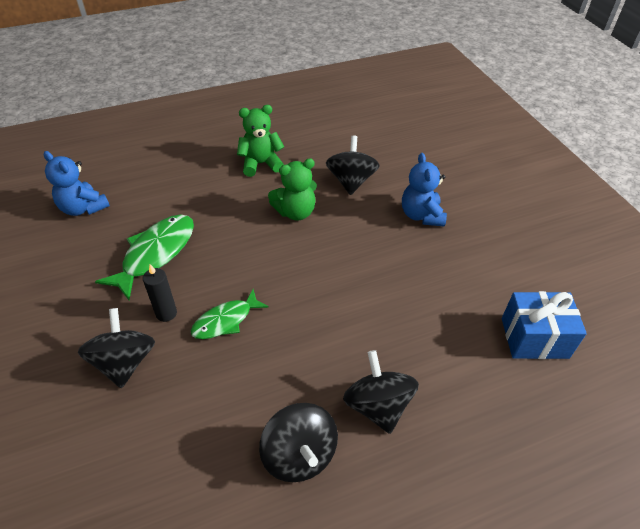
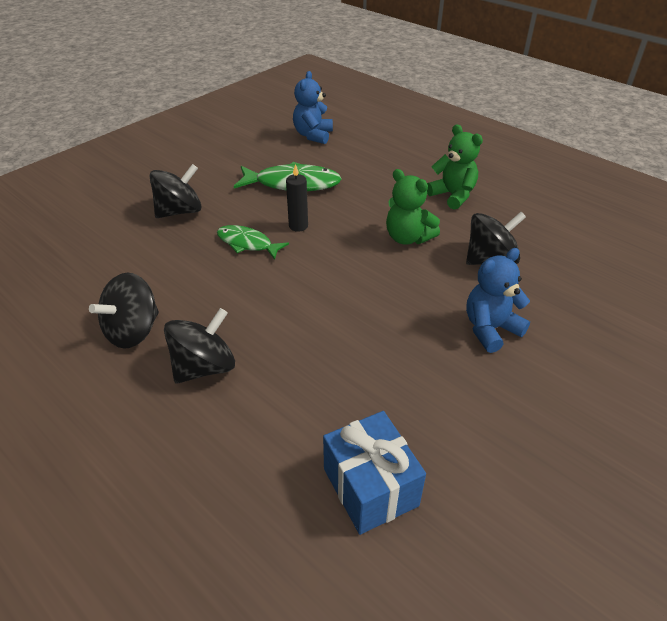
camera: 65 degrees right, 5 degrees down
black candle [143,264,177,322] -> black candle moved to [286,164,308,232]

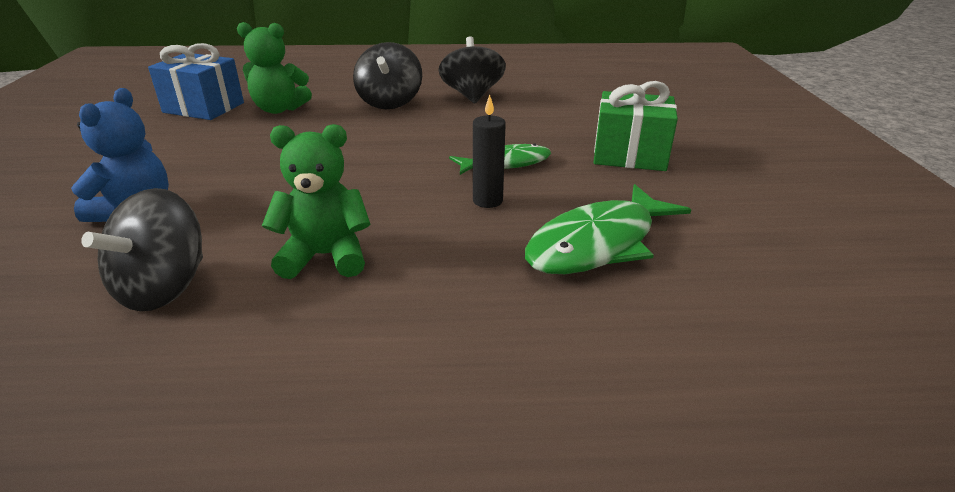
camera: 135 degrees right, 10 degrees down
black spinning top [149,164,201,218] -> green gift [593,81,678,171]
blue teddy bear [293,71,333,144] -> none
green teddy bear [427,124,483,210] -> green teddy bear moved to [237,22,312,114]

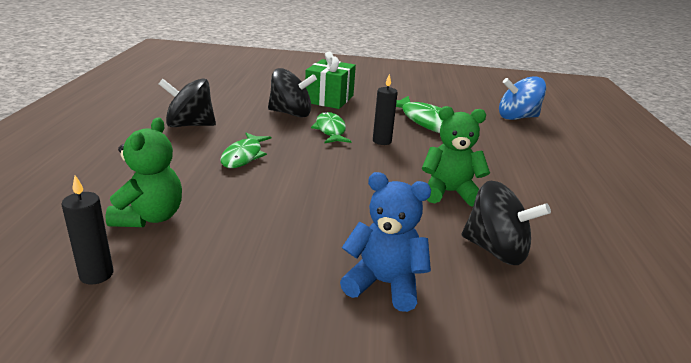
camera: 85 degrees left, 5 degrees down
blue gift [148,43,244,120] -> black candle [61,175,114,284]
green teddy bear [262,124,371,279] -> green teddy bear turned 90 degrees clockwise [422,106,490,207]
black spinning top [353,42,422,109] -> black spinning top moved to [268,68,317,118]
none -> green fish [220,133,271,168]
none -> blue spinning top [499,76,546,120]

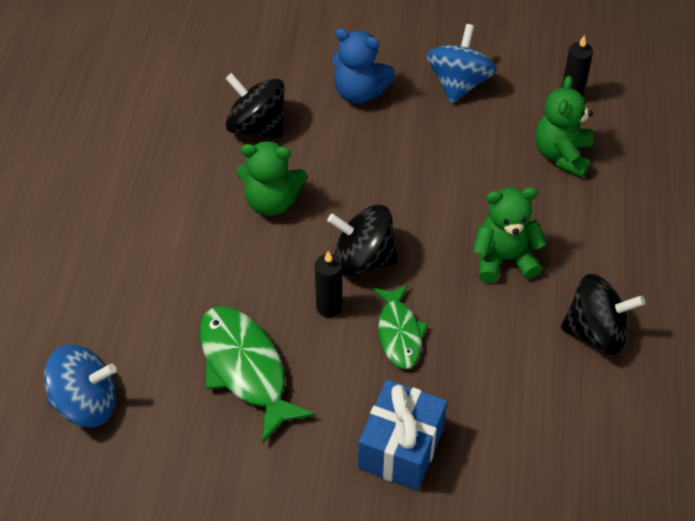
camera: 175 degrees left, 25 degrees up
green fish [220,133,271,168] -> green teddy bear [473,187,547,283]
black spinning top [268,68,317,118] -> black spinning top moved to [327,205,398,276]
green gift [305,52,356,109] -> blue gift [358,380,447,491]
none -> blue spinning top [426,24,497,103]

